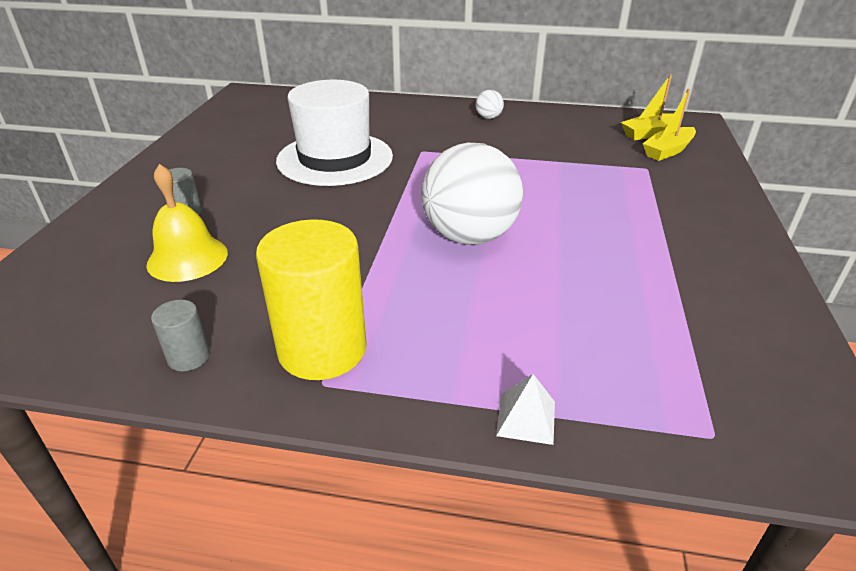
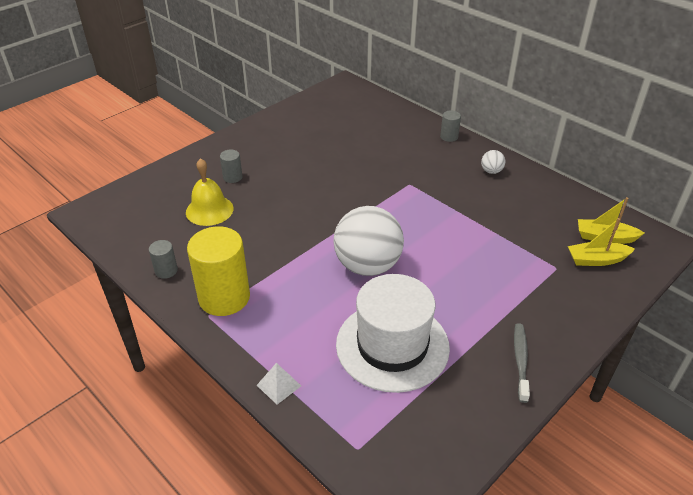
camera: 35 degrees right, 5 degrees up
white hat [276,80,393,186] -> white hat moved to [336,274,450,393]
none -> grey cylinder [440,111,461,142]
none -> grey toothbrush [514,323,530,403]

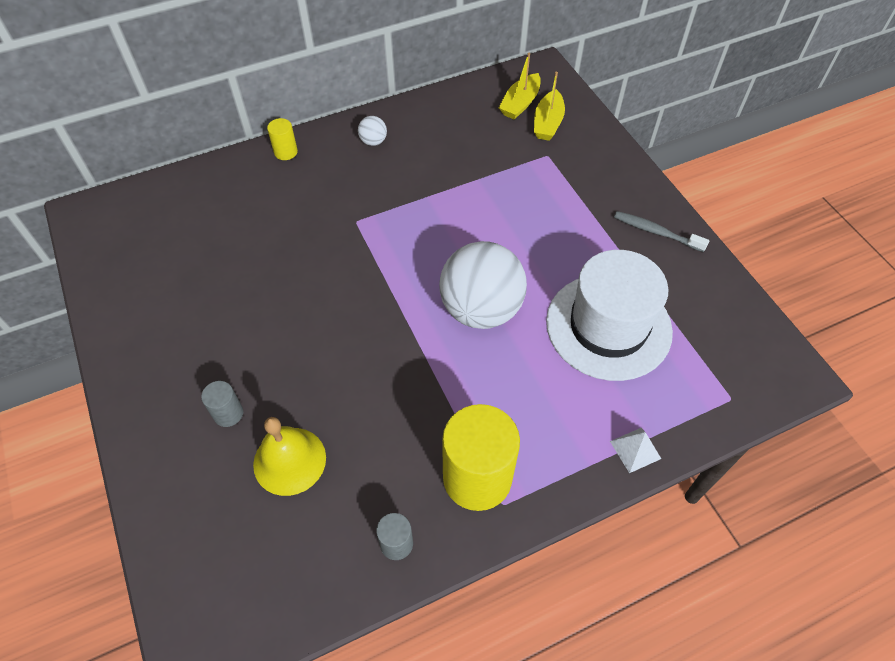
camera: 70 degrees left, 15 degrees up
grey cylinder [440,111,461,142] -> yellow cylinder [267,118,298,160]

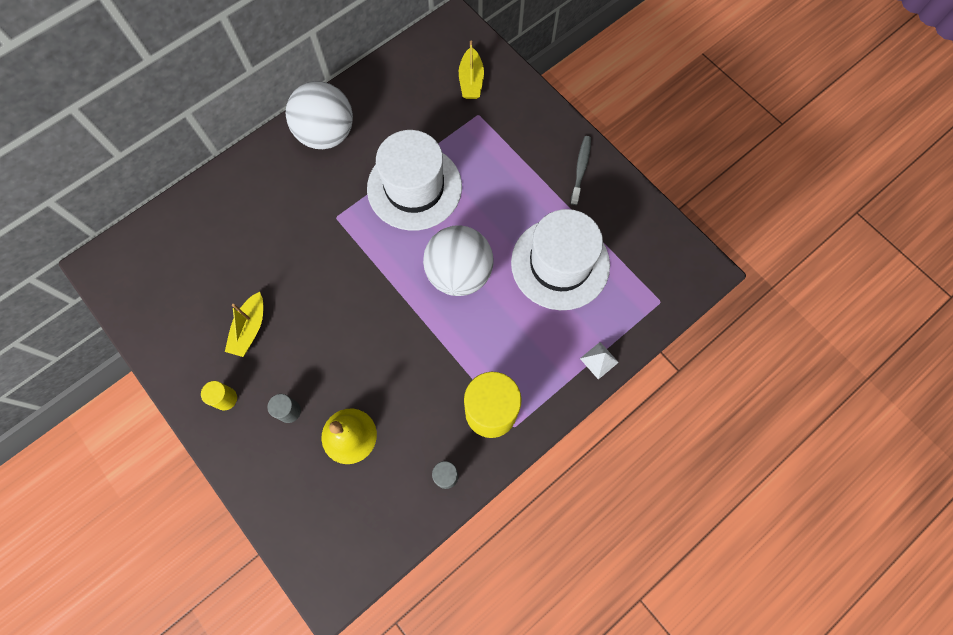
camera: 15 degrees left, 15 degrees up
yellow cylinder [267,118,298,160] -> yellow cylinder moved to [201,381,237,410]
white ball [358,116,387,146] -> white ball [286,81,353,149], size x2.46
yellow boat [499,53,541,120] -> yellow boat moved to [225,292,263,357]
grey toothbrush [614,211,709,252] -> grey toothbrush turned 90 degrees clockwise [570,136,591,205]
none -> white hat [367,130,462,231]

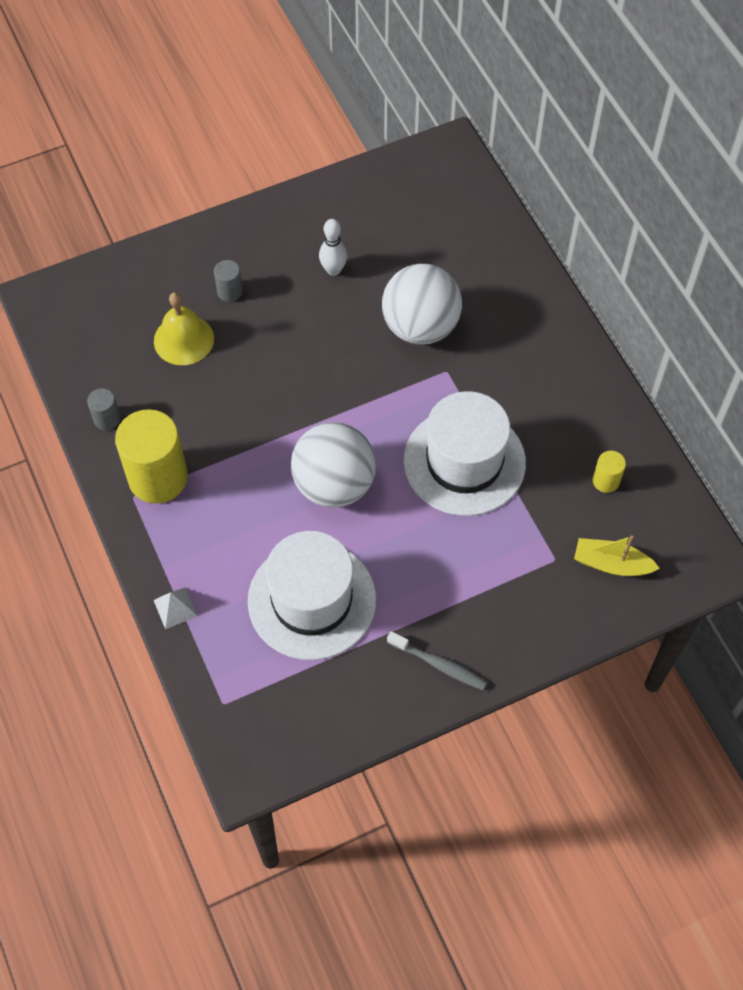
camera: 105 degrees right, 10 degrees down
yellow cylinder [201,381,237,410] -> yellow cylinder moved to [593,451,626,493]
yellow boat [225,292,263,357] -> white bowling pin [319,219,347,276]
white ball [286,81,353,149] -> white ball moved to [382,264,462,345]

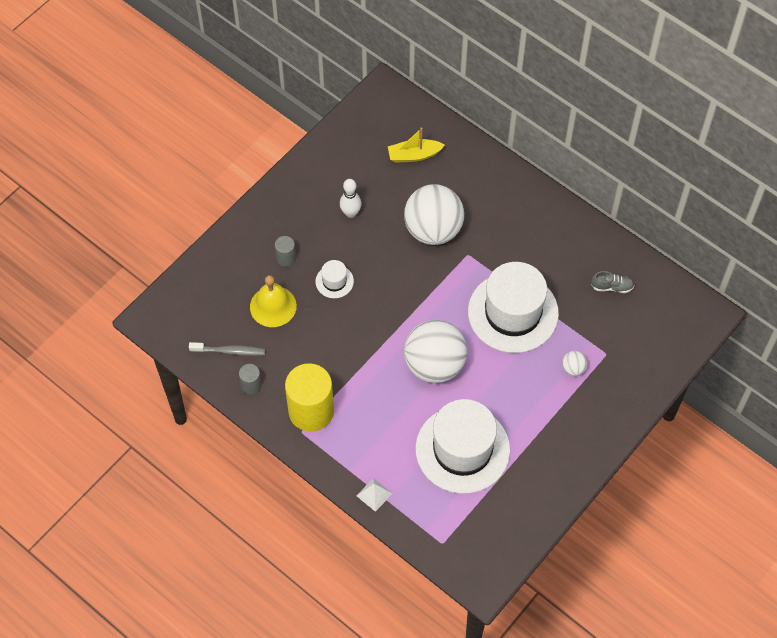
camera: 25 degrees left, 0 degrees up
grey toothbrush [387,631,487,690] -> grey toothbrush moved to [189,342,265,356]
yellow boat [574,535,660,576] -> yellow boat moved to [388,128,445,163]
yellow cylinder [593,451,626,493] -> grey shoe [591,271,635,293]
none -> white hat [315,260,354,298]
none -> white ball [562,351,588,376]

